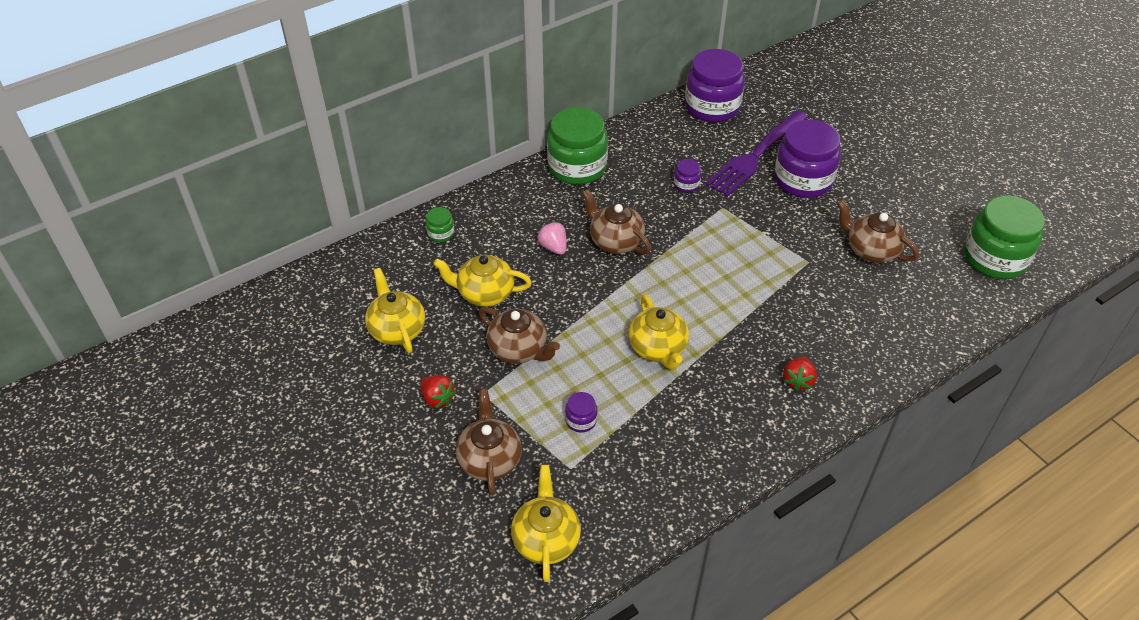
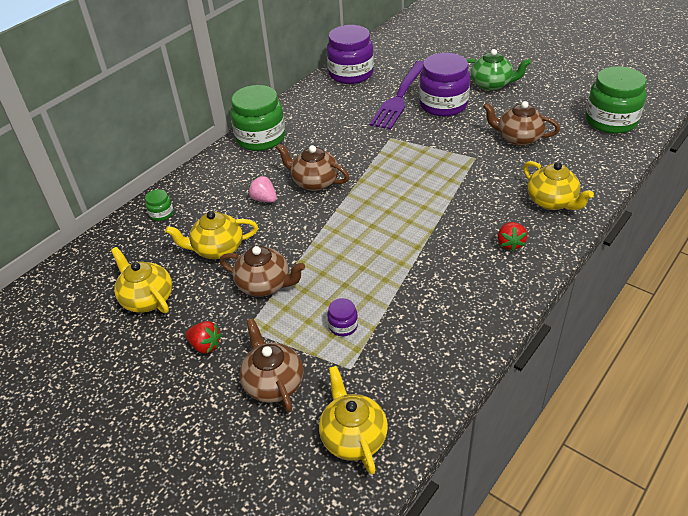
camera: 15 degrees left, 5 degrees down
yellow teapot [629,294,689,370] -> yellow teapot moved to [523,161,594,210]
purple jar [674,159,701,193] -> none
none -> green teapot [467,49,531,91]

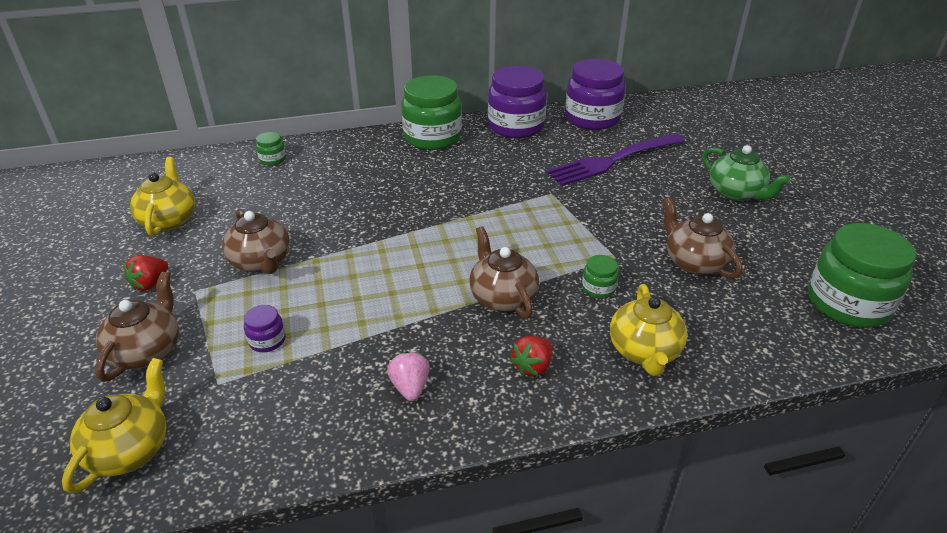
camera: 35 degrees right, 5 degrees down
yellow teapot [165,211,258,259] -> none
red strawberry [185,321,222,353] -> red strawberry turned 60 degrees clockwise [124,255,168,291]
pink strawberry [248,176,277,203] -> pink strawberry moved to [387,351,430,401]
brown teapot [276,143,349,191] -> brown teapot moved to [469,226,539,319]
purple jar [419,53,470,117] -> purple jar moved to [488,66,547,138]
none -> green jar [582,255,619,298]

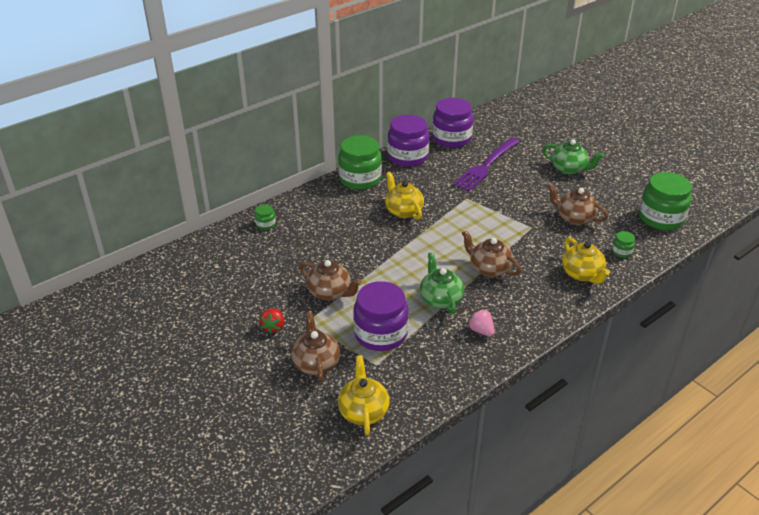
camera: 25 degrees left, 0 degrees up
yellow teapot [130,157,195,236] -> yellow teapot moved to [385,172,424,219]
purple jar [244,305,286,352] -> purple jar [353,281,409,351], size x2.30
red strawberry [510,336,552,377] -> none
green jar [582,255,619,298] -> green jar moved to [612,231,635,258]
none -> green teapot [420,252,464,314]

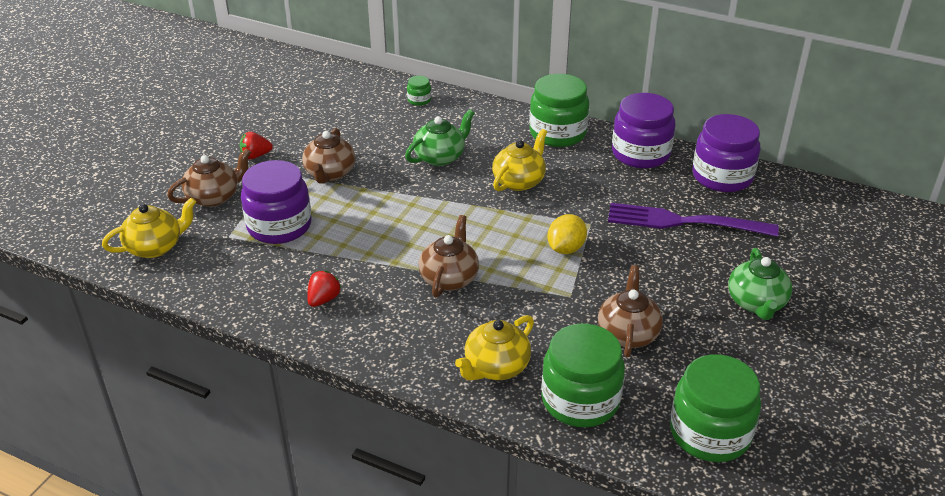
camera: 65 degrees right, 0 degrees up
green teapot [420,252,464,314] -> green teapot moved to [405,110,475,166]
pink strawberry [468,309,495,336] -> red strawberry [307,271,342,307]
green jar [612,231,635,258] -> green jar [541,324,625,427], size x2.30
none -> yellow lemon [547,214,587,254]

